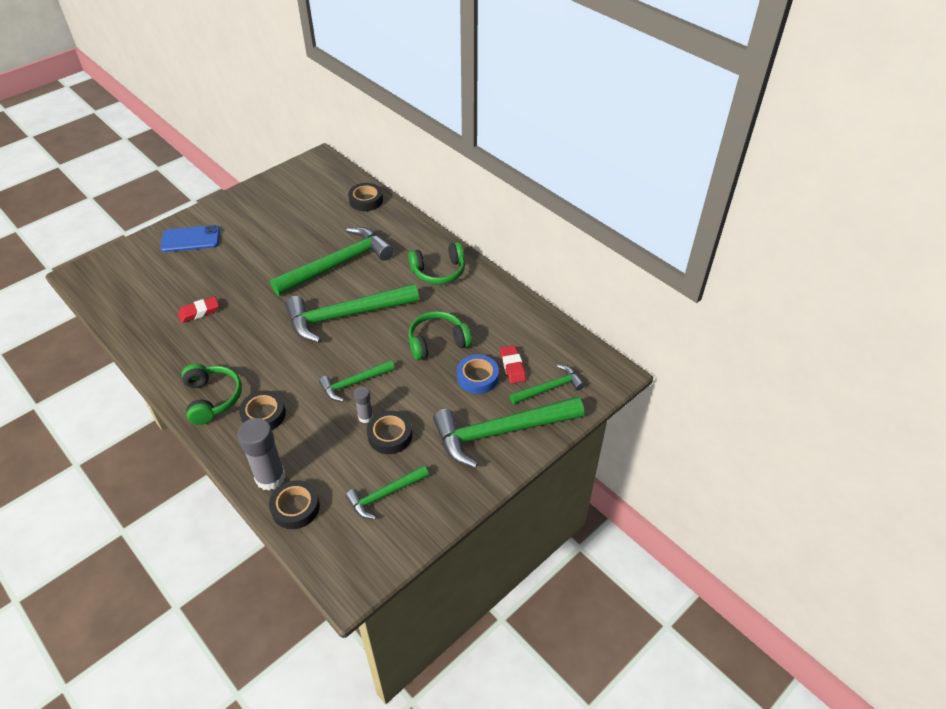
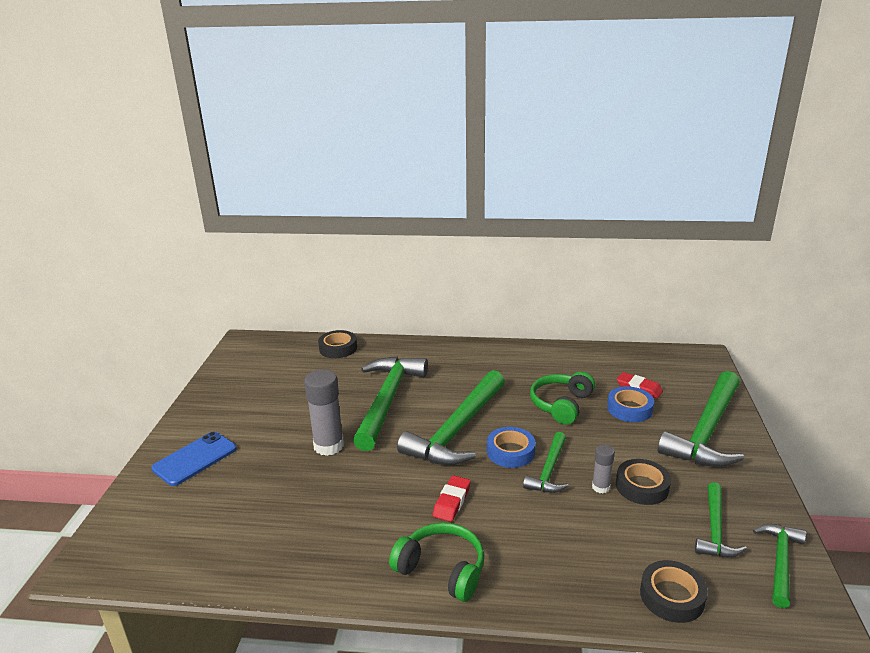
camera: 40 degrees left, 20 degrees down
red eraser [178,296,219,323] -> red eraser moved to [433,475,471,522]
grey glue stick [237,418,286,490] -> grey glue stick moved to [304,370,344,456]
black tape [239,390,286,430] -> none
green headphones [408,242,465,285] -> none
green hammer [510,365,585,404] -> green hammer moved to [753,524,806,608]
none -> blue tape [487,427,535,468]

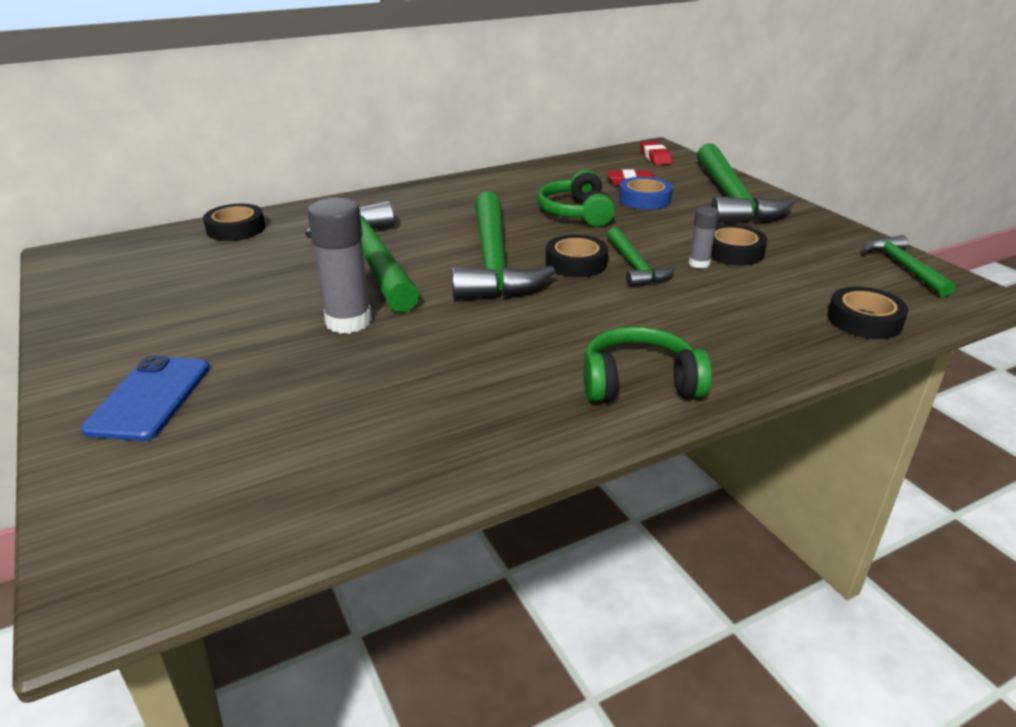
camera: 35 degrees left, 5 degrees up
red eraser [433,475,471,522] -> red eraser moved to [640,141,672,165]
blue tape [487,427,535,468] -> black tape [545,235,608,277]
green hammer [695,482,747,557] -> none

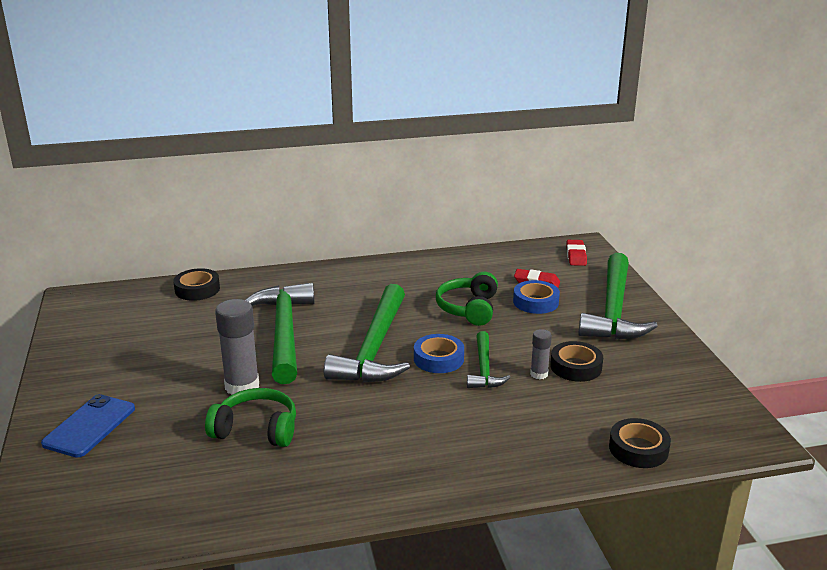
camera: 15 degrees right, 5 degrees down
black tape [545,235,608,277] -> blue tape [414,334,464,373]
green headphones [584,326,712,402] -> green headphones moved to [205,388,296,447]
green hammer [863,235,955,297] -> none

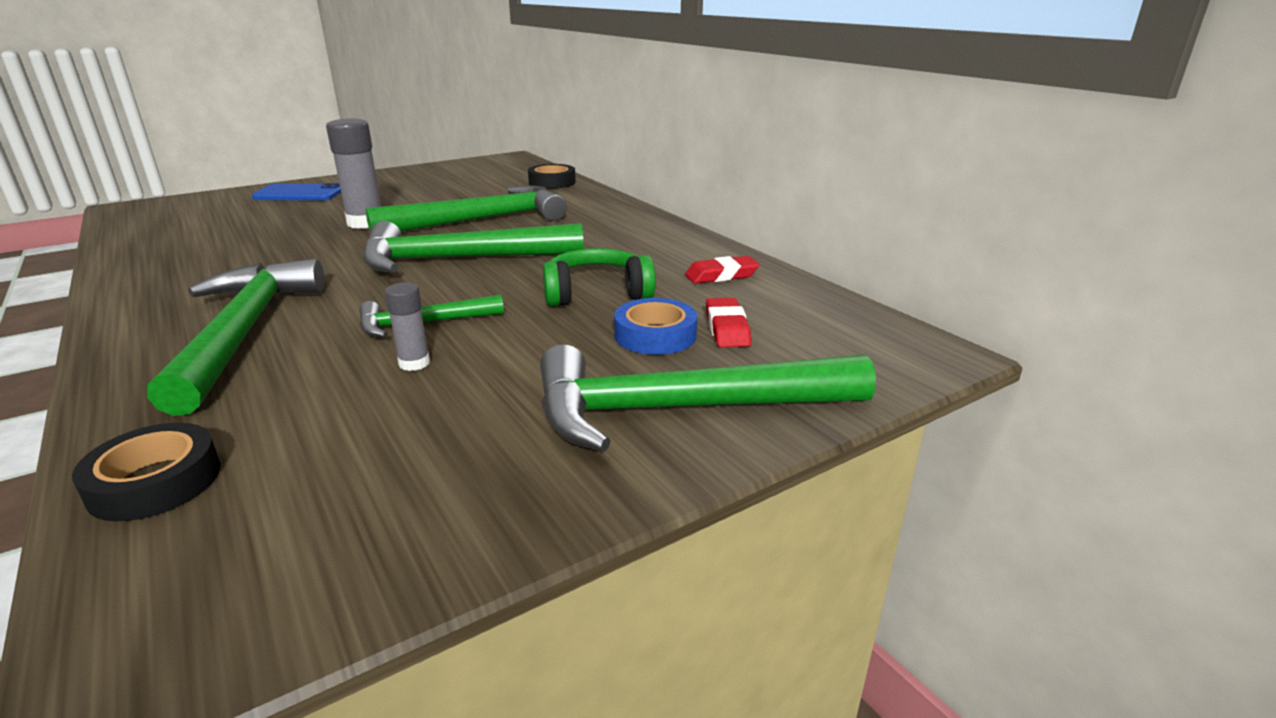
camera: 70 degrees right, 0 degrees up
green headphones [205,388,296,447] -> none
blue tape [414,334,464,373] -> none
black tape [550,341,603,382] -> none
red eraser [566,240,587,266] -> red eraser moved to [685,256,760,284]
none -> green hammer [147,259,325,416]

